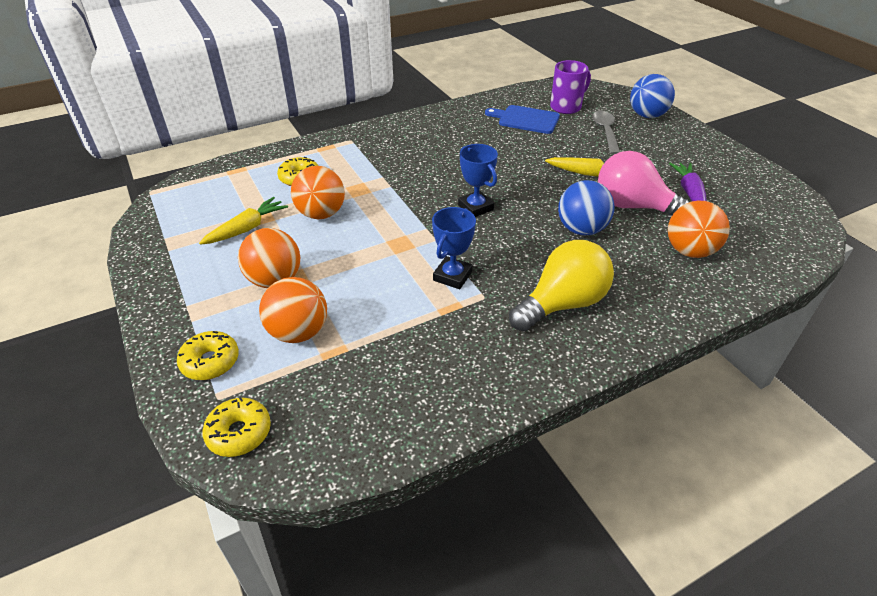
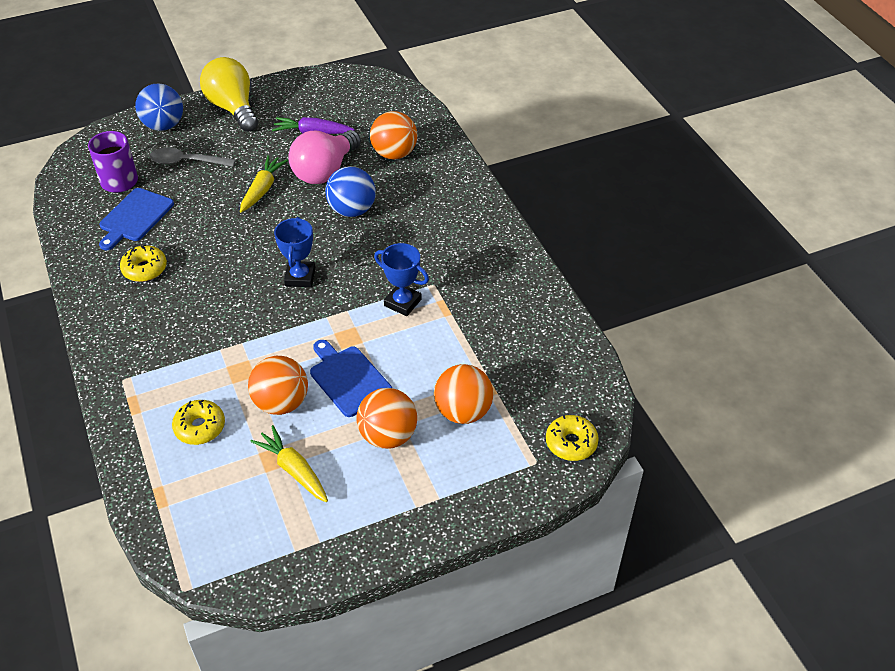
camera: 85 degrees left, 5 degrees up
yellow donut [177,331,239,380] -> yellow donut moved to [120,244,167,282]
blue trophy [458,144,498,217] -> blue trophy turned 60 degrees counterclockwise [274,217,315,287]
yellow light bulb [509,240,614,332] -> yellow light bulb moved to [200,57,258,132]
none -> blue cutting board [310,340,392,417]

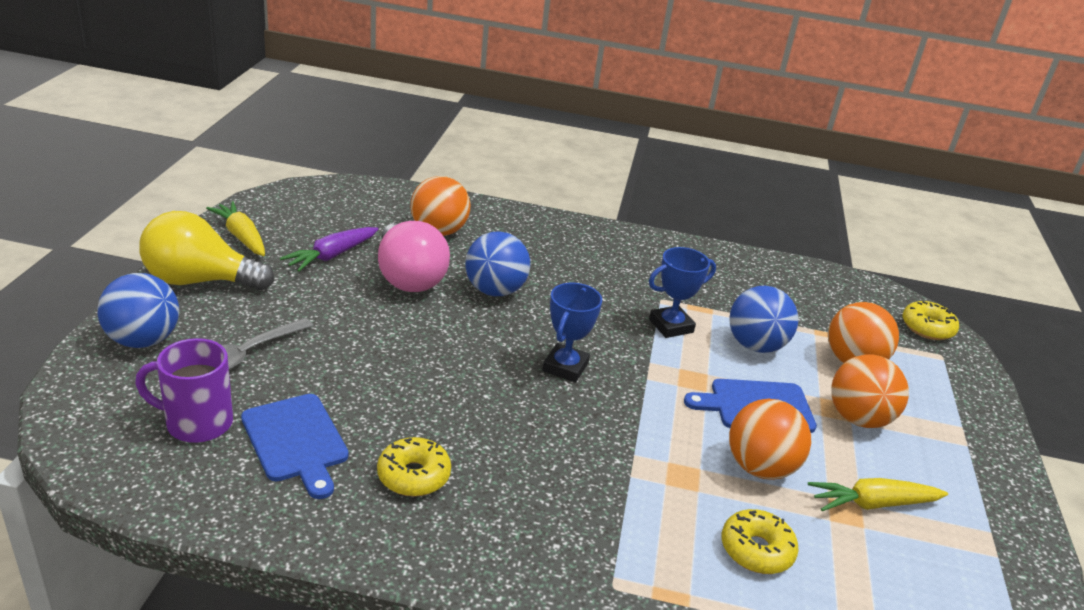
camera: 60 degrees left, 15 degrees down
yellow carrot [240,155,288,212] -> yellow carrot moved to [206,201,265,256]
blue trophy [274,217,315,287] -> blue trophy turned 75 degrees clockwise [542,283,602,383]
none -> blue ball [729,286,798,353]

